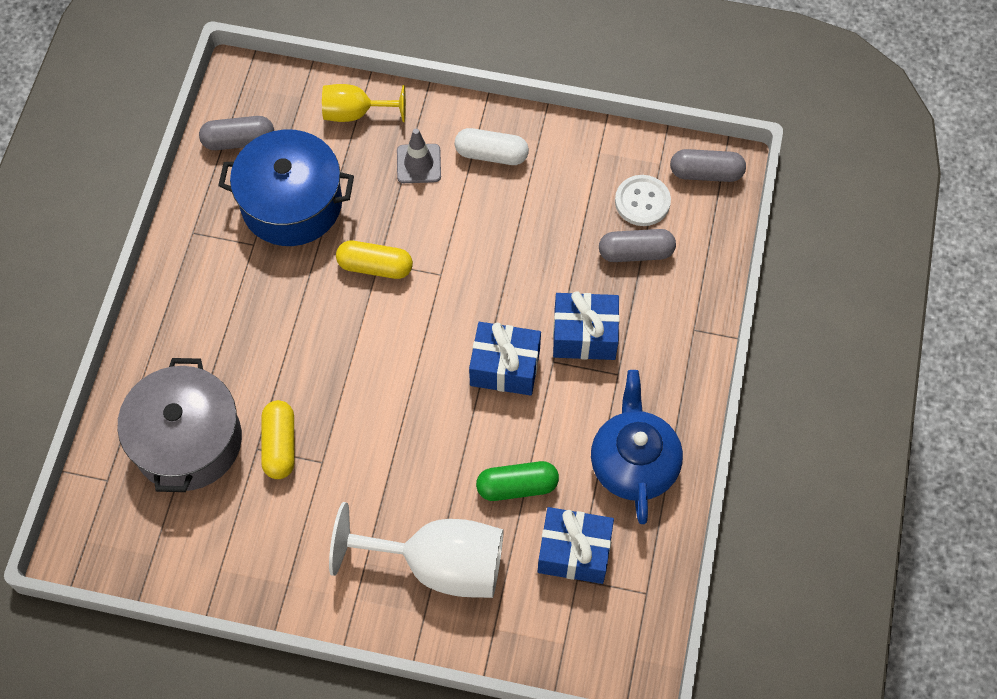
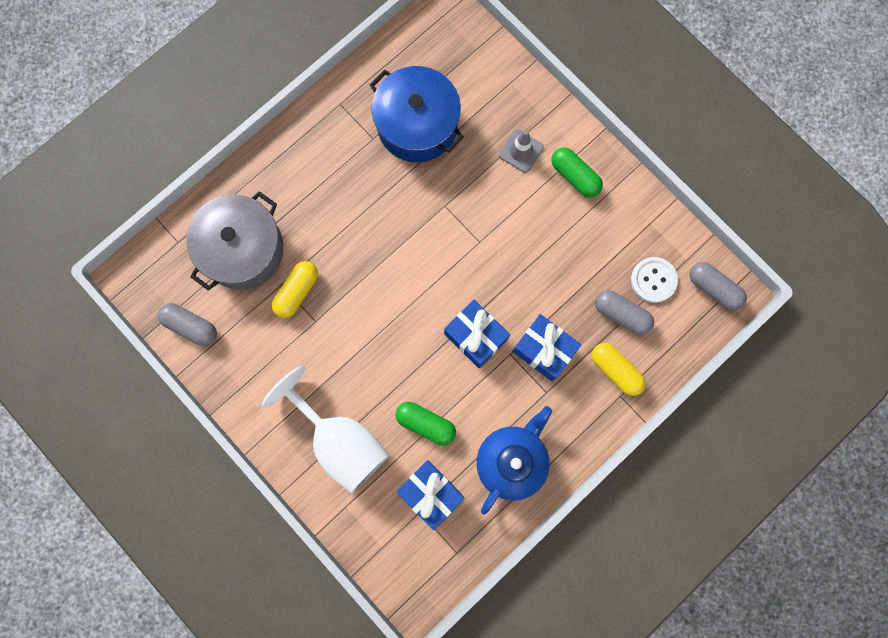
camera: 35 degrees right, 15 degrees up
grey capsule [199,116,274,150] -> grey capsule moved to [157,303,217,346]
yellow goblet [322,84,406,122] -> none
yellow capsule [336,241,413,279] -> yellow capsule moved to [592,343,646,396]
white capsule [455,128,529,165] -> green capsule [552,147,603,198]

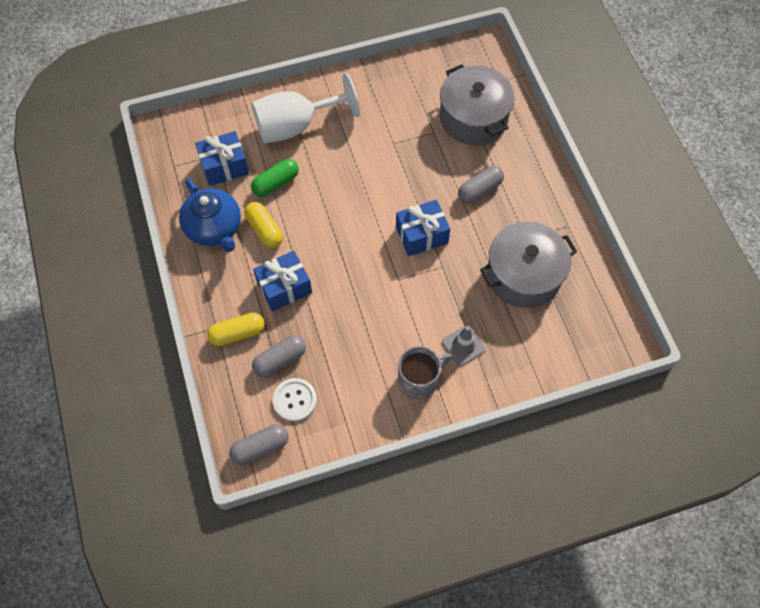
camera: 115 degrees right, 15 degrees down
grey capsule [157,303,217,346] -> grey capsule moved to [458,166,504,204]
yellow capsule [272,261,318,318] -> yellow capsule moved to [244,202,283,248]
blue pot [370,66,464,162] -> grey pot [480,222,577,308]
blue gift [444,300,510,368] -> blue gift moved to [396,200,450,256]
green capsule [552,147,603,198] -> grey mug [398,346,452,399]

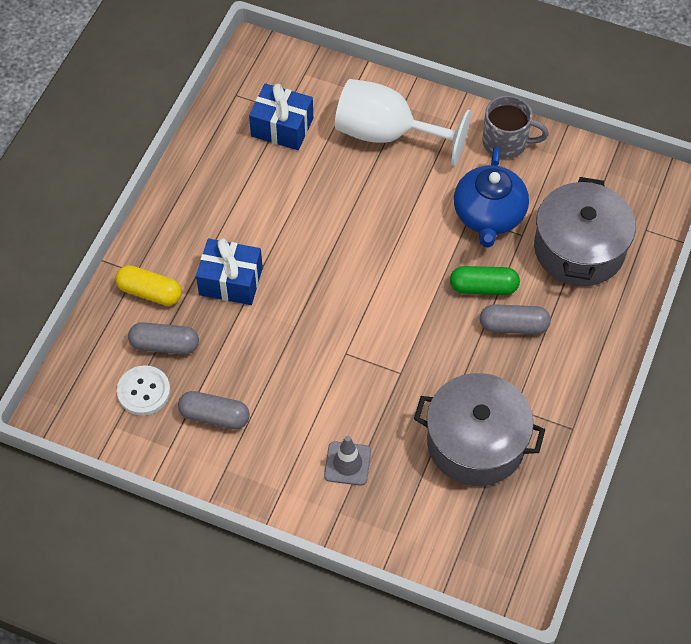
camera: 40 degrees right, 5 degrees down
blue teapot [179,178,241,252] -> blue teapot moved to [454,147,529,248]
grey capsule [229,424,288,465] -> grey capsule moved to [178,391,250,429]
yellow capsule [244,202,283,248] -> none
green capsule [251,159,299,197] -> green capsule moved to [450,266,520,295]
blue gift [396,200,450,256] -> none
grey mug [398,346,452,399] -> grey mug moved to [482,95,549,159]

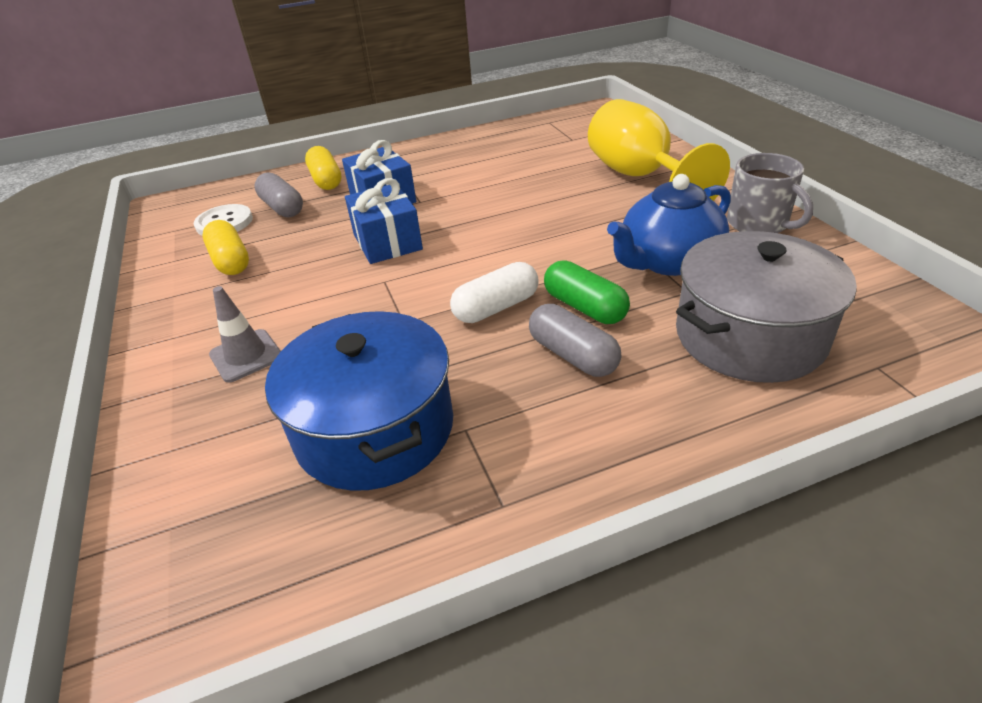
camera: 50 degrees right, 20 degrees down
grey capsule [178,391,250,429] -> yellow capsule [203,220,249,275]
blue gift [249,83,313,150] -> blue gift moved to [345,178,423,264]
white goblet [335,79,471,166] -> yellow goblet [588,99,730,201]
grey pot [414,373,545,486] -> blue pot [265,311,453,491]
none -> white capsule [450,262,539,323]

